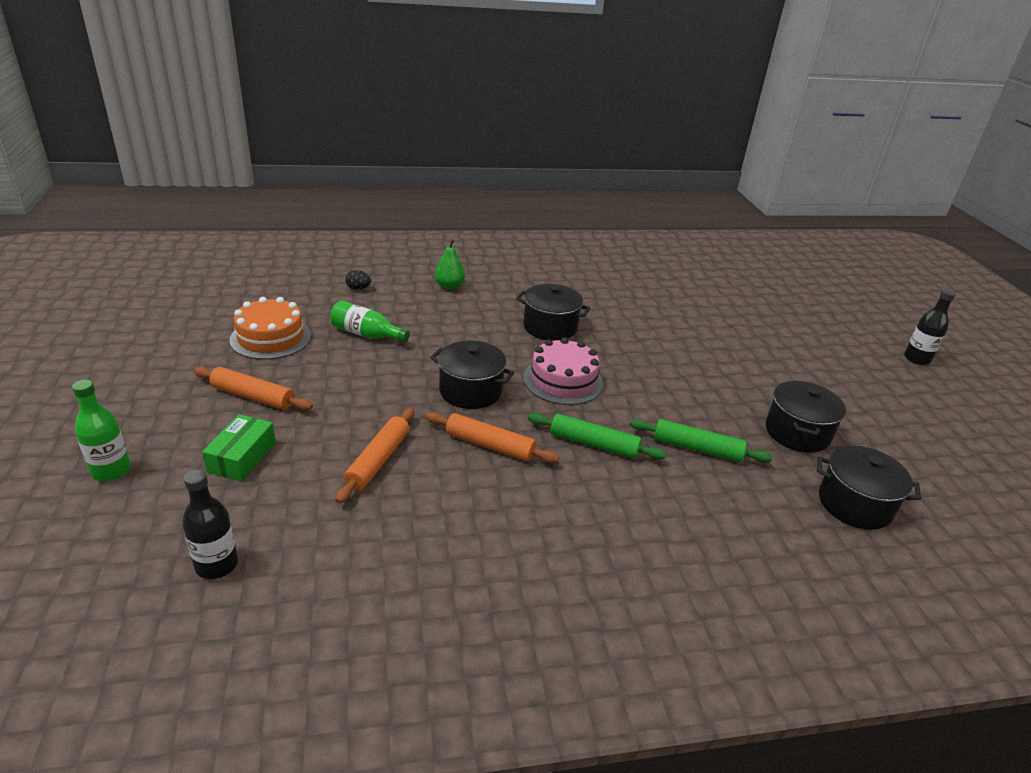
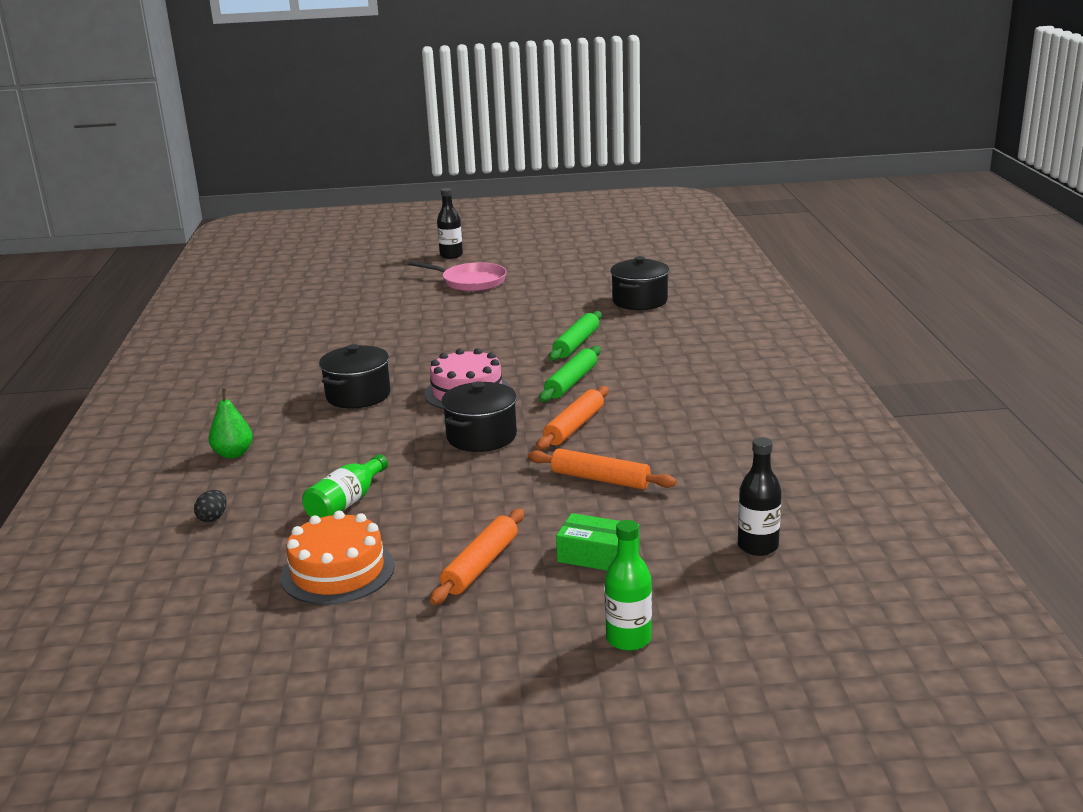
camera: 80 degrees left, 10 degrees down
black pot [766,381,846,453] -> none
none -> pink pan [408,261,507,291]

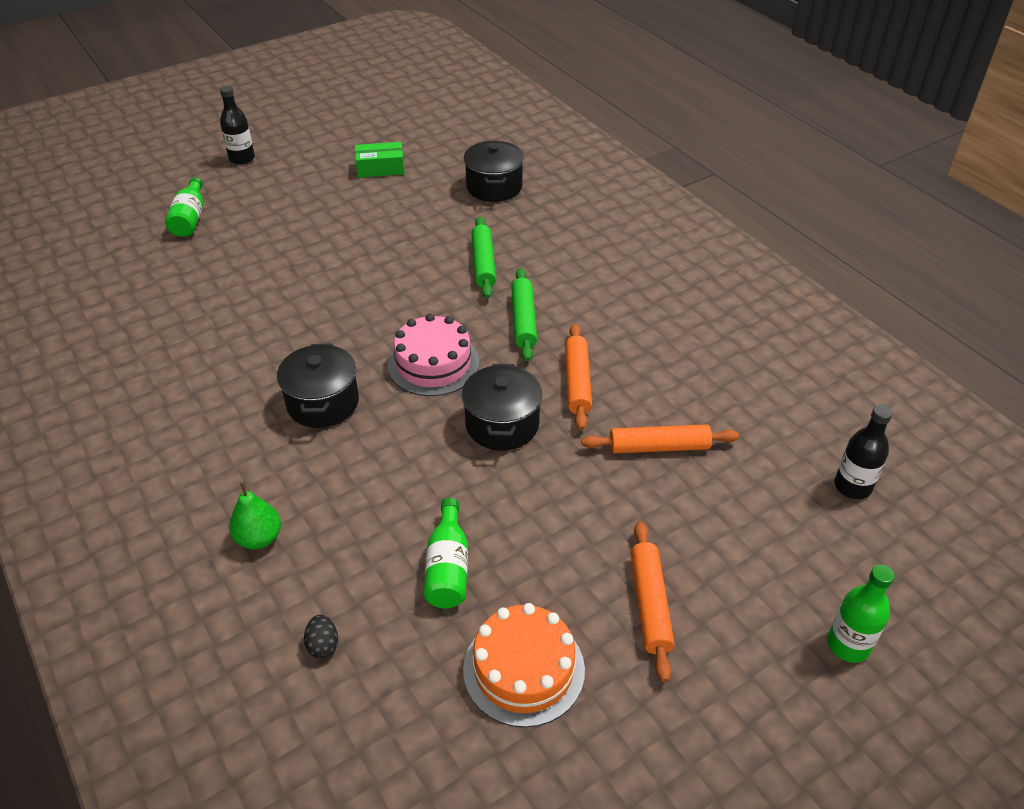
camera: 30 degrees left, 20 degrees up
pink pan [408,261,507,291] -> none
green box [556,513,640,571] -> green box moved to [355,142,405,178]
none -> green bottle [165,177,203,237]

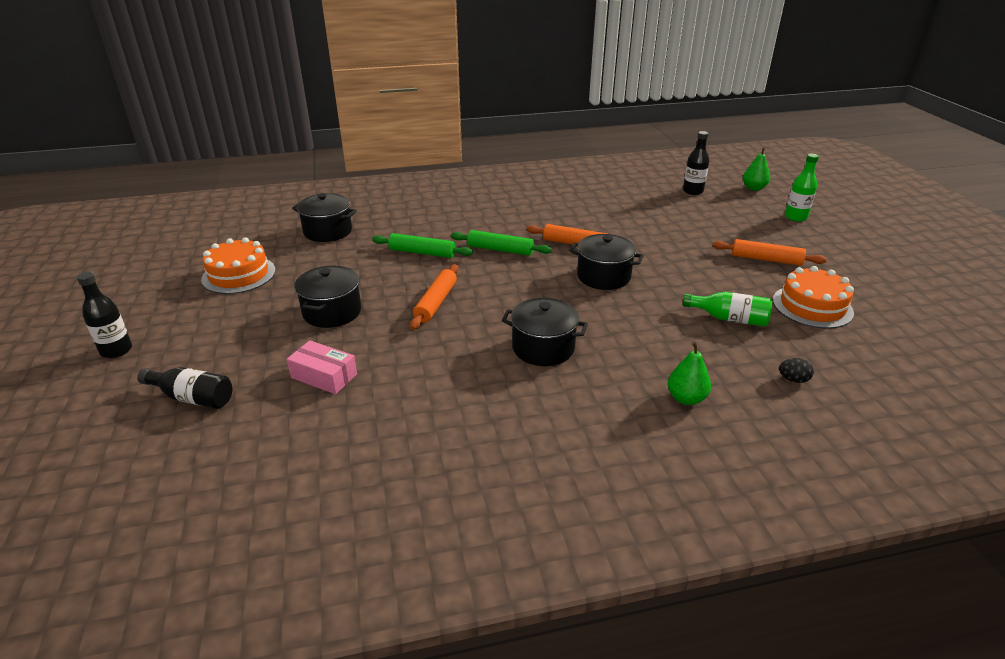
camera: 70 degrees left, 10 degrees down
green bottle [165,177,203,237] -> black bottle [137,367,232,409]
green box [355,142,405,178] -> orange cake [201,237,276,294]
pink cake [388,314,479,396] -> none
orange rolling pin [581,424,739,453] -> orange rolling pin moved to [410,264,458,330]
none -> pink box [287,340,357,394]
none -> black pot [294,266,361,328]
none -> green pear [743,147,770,191]

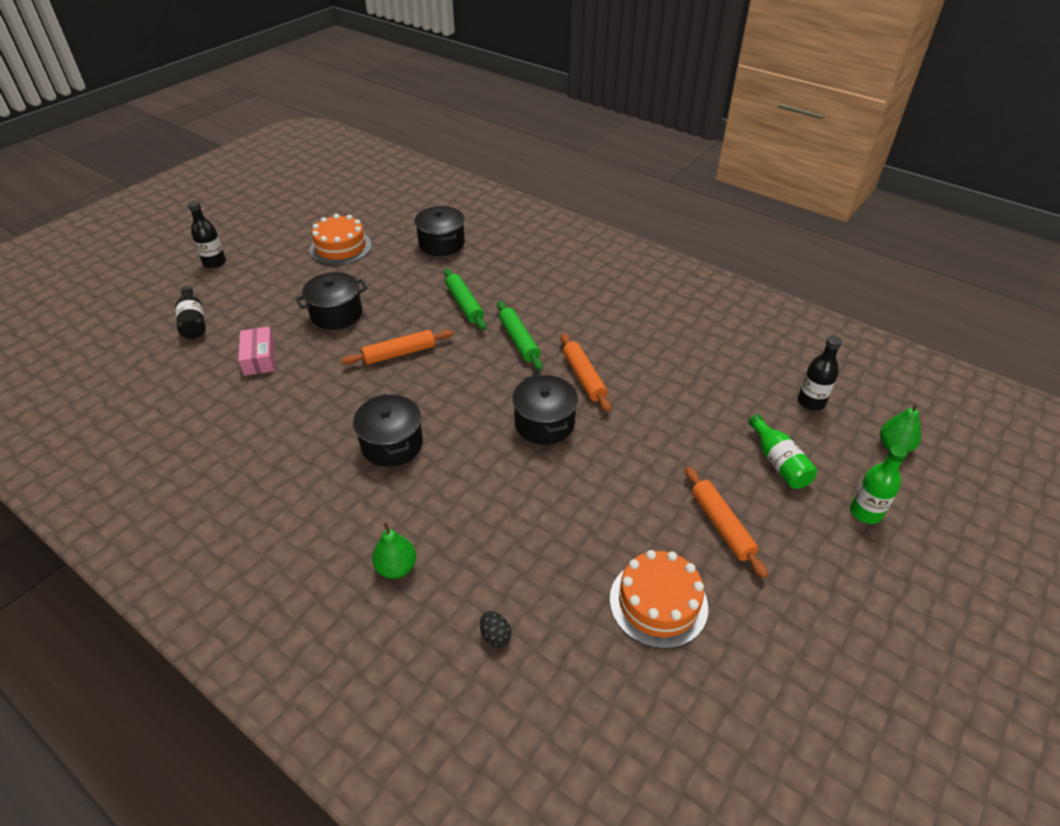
camera: 50 degrees right, 10 degrees up
green bottle [683,292,772,327] -> green bottle moved to [749,414,817,489]

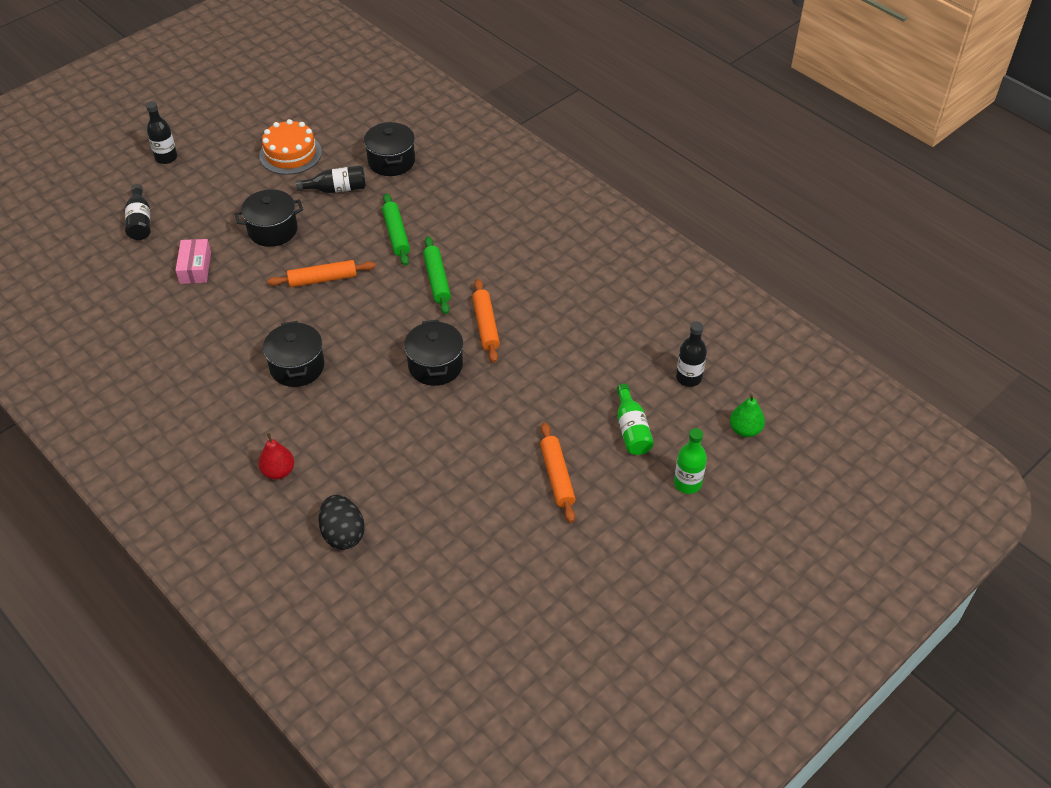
camera: 10 degrees right, 5 degrees up
green pear [372,522,416,579] -> red pear [258,433,294,480]
black egg [480,611,511,647] -> black egg [319,495,365,550], size x1.94
orange cake [610,550,708,649] -> none
none -> black bottle [296,165,366,193]

